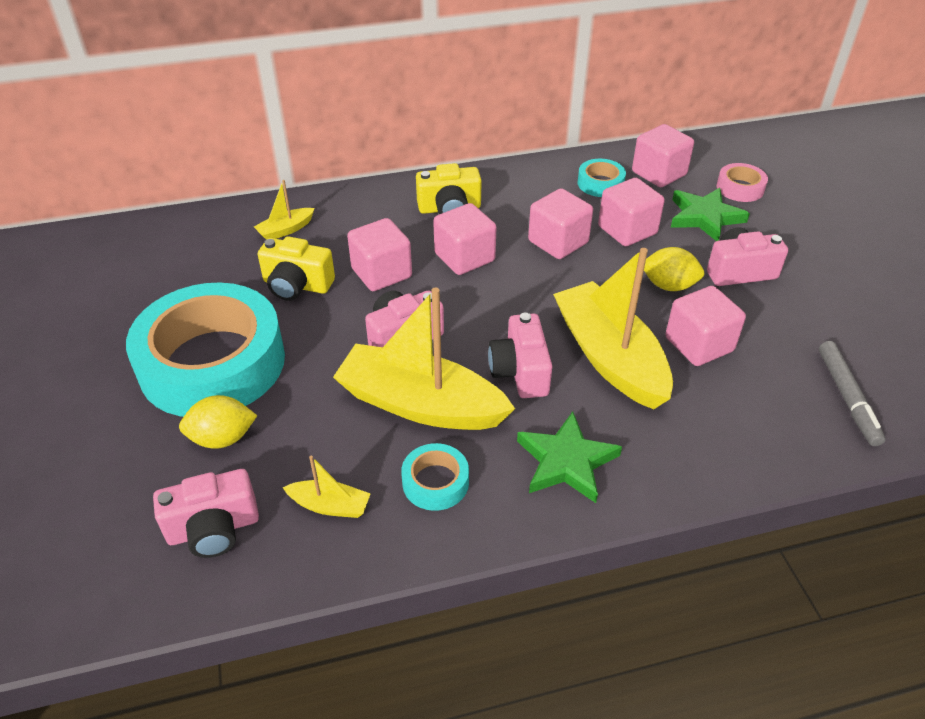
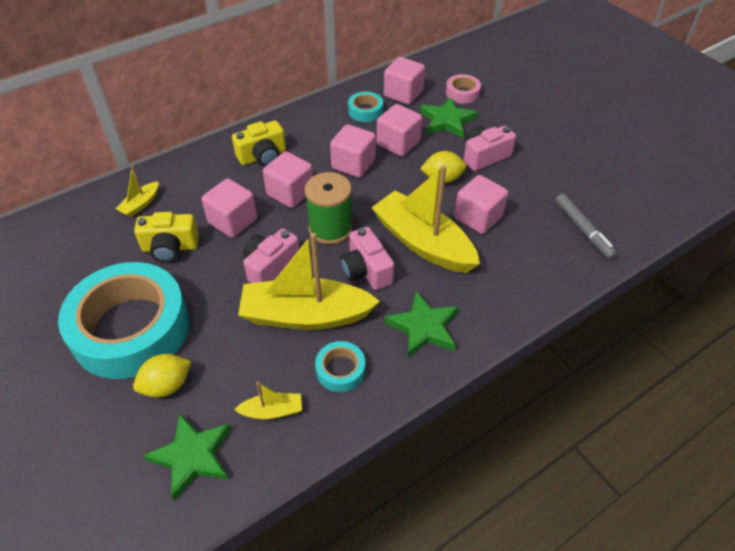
camera: 20 degrees left, 5 degrees up
pink camera [153,469,259,558] -> green star [143,414,231,501]
none -> green spool [304,172,353,245]

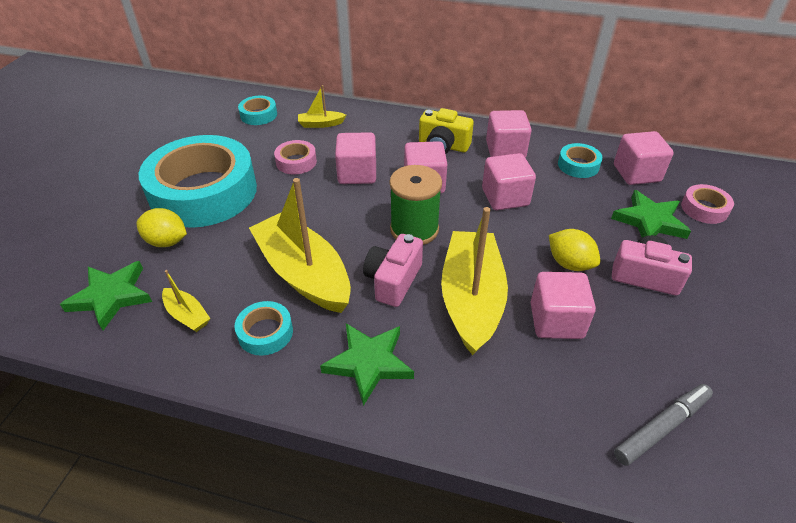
camera: 50 degrees right, 5 degrees down
yellow camera [134,212,199,263] -> pink tape [274,140,317,174]
pink camera [243,228,299,283] -> none
pink cube [377,104,422,156] -> pink cube moved to [486,110,532,158]
grey marker [555,194,617,259] -> grey marker turned 150 degrees counterclockwise [614,384,713,466]
none -> turquoise tape [238,96,277,125]

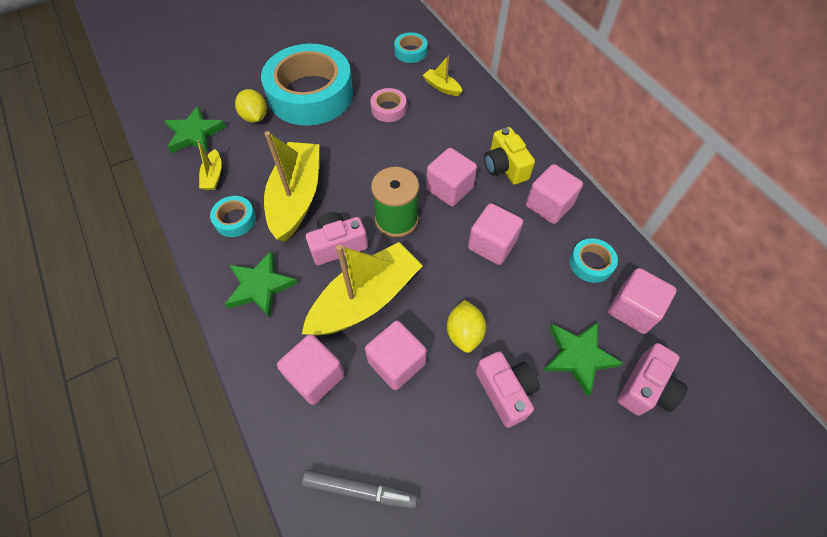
camera: 45 degrees right, 15 degrees up
pink cube [335,132,376,184] -> pink cube moved to [277,334,344,405]
pink tape [681,184,734,224] -> pink camera [617,343,688,415]

